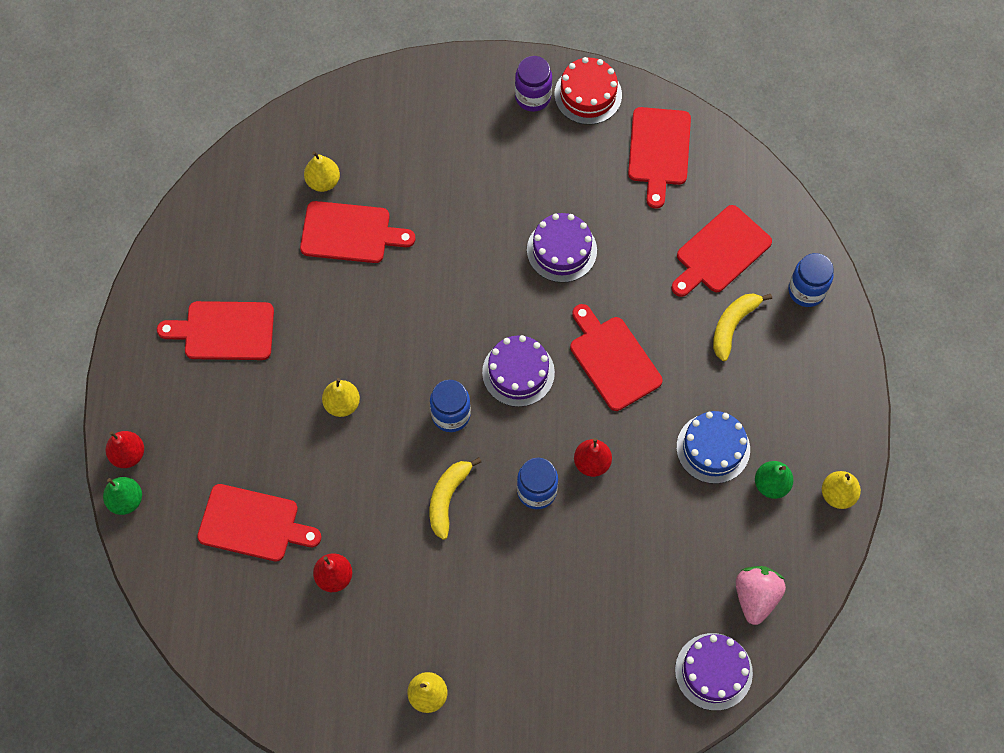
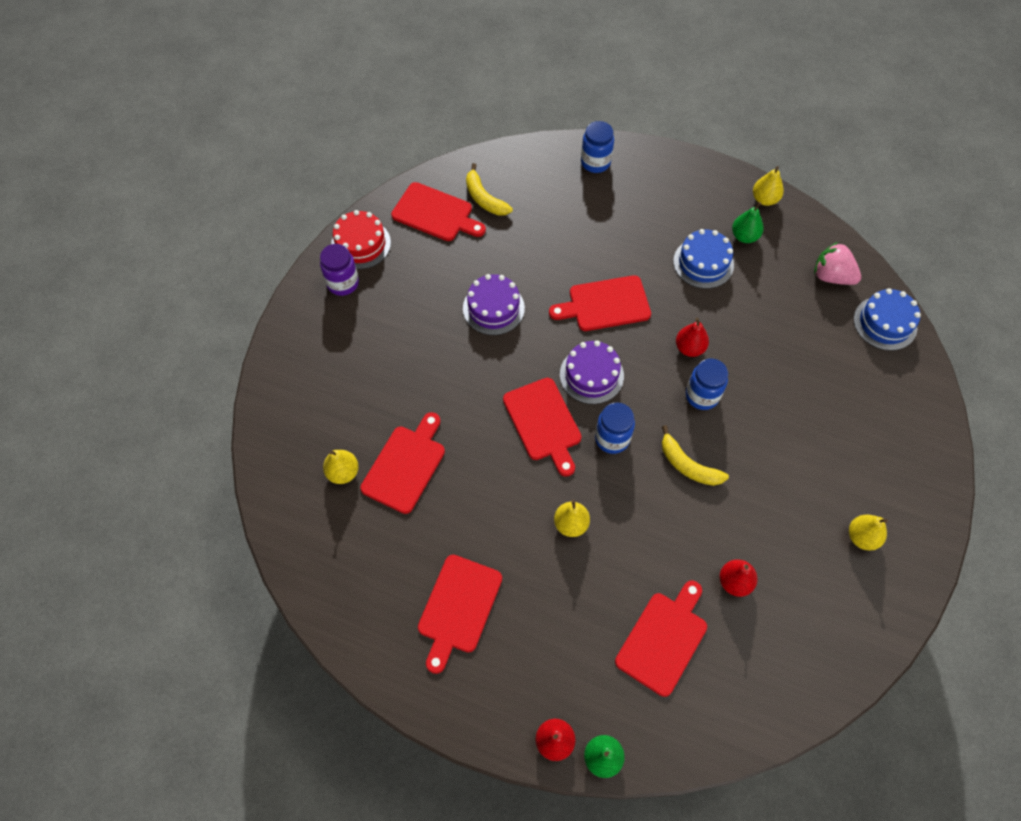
camera: 70 degrees left, 5 degrees down
red cutting board [671,205,772,297] -> red cutting board moved to [503,378,582,477]
purple cake [675,633,753,711] -> blue cake [854,288,921,351]
yellow banana [713,293,772,361] -> yellow banana moved to [466,163,513,216]

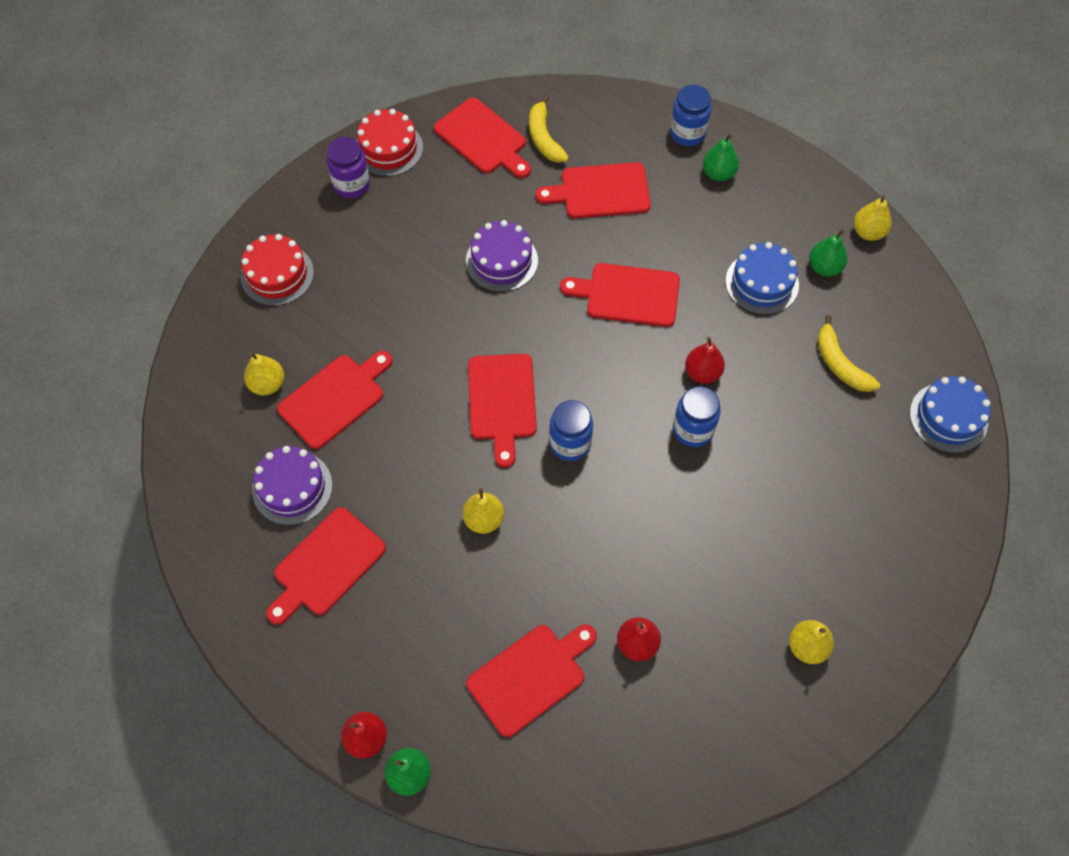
camera: 20 degrees right, 0 degrees up
purple cake [560,340,624,404] -> purple cake moved to [252,446,332,525]
yellow banana [662,425,729,486] -> yellow banana moved to [818,315,880,392]
pink strawberry [814,242,861,285] -> none
none -> red cake [240,234,314,306]
none -> red cutting board [535,162,651,219]
none -> green pear [703,133,739,181]

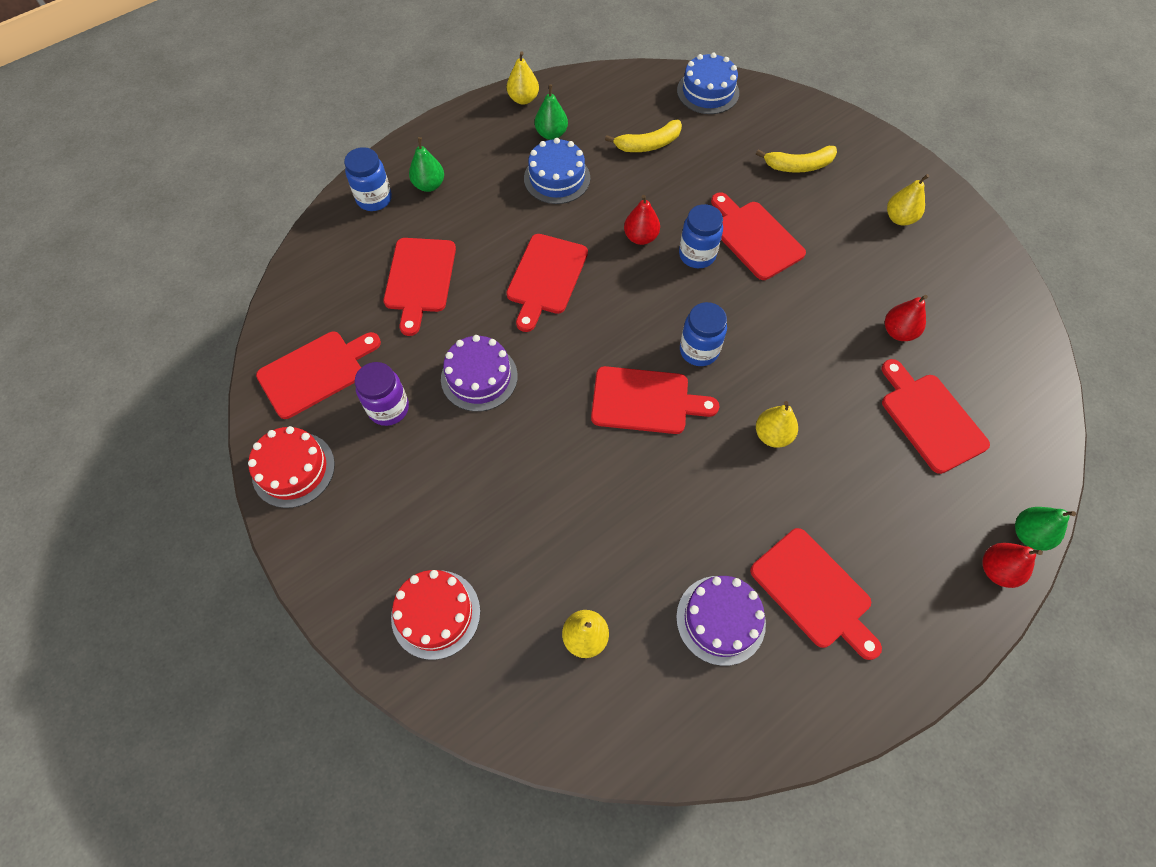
camera: 80 degrees left, 0 degrees up
red cutting board [277,351,393,449] -> red cutting board moved to [711,193,806,280]
purple jar [327,137,370,198] -> purple jar moved to [355,362,409,426]
yellow banana [529,95,569,163] -> yellow banana moved to [756,146,837,173]

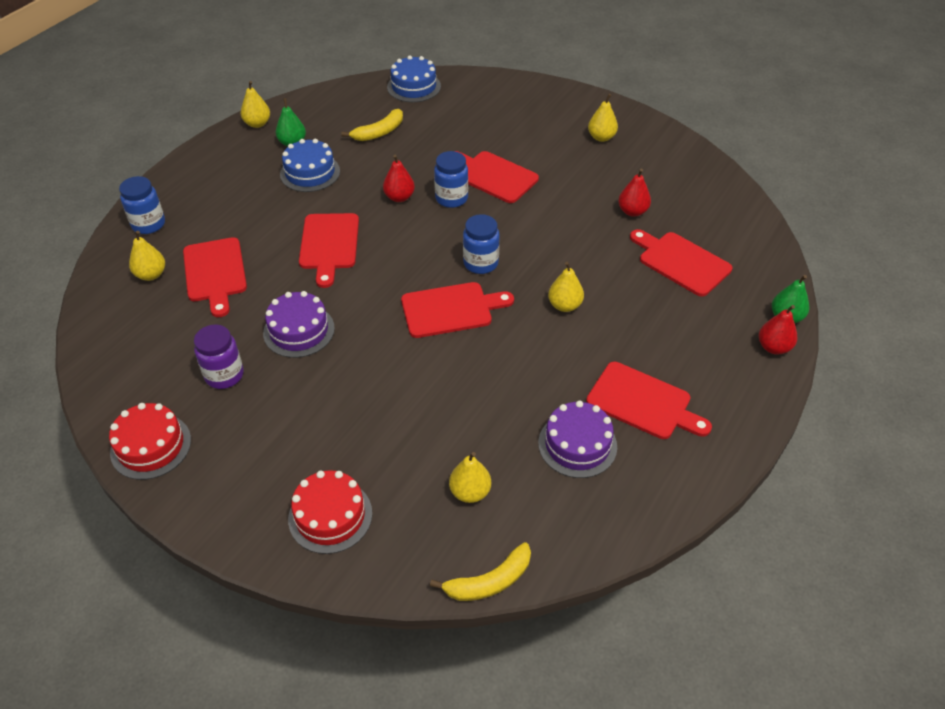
camera: 20 degrees left, 15 degrees down
red cutting board [256,332,381,419] -> none
green pear [409,137,444,192] -> none
yellow banana [756,146,837,173] -> yellow banana moved to [430,542,531,601]
none -> yellow pear [129,231,165,281]

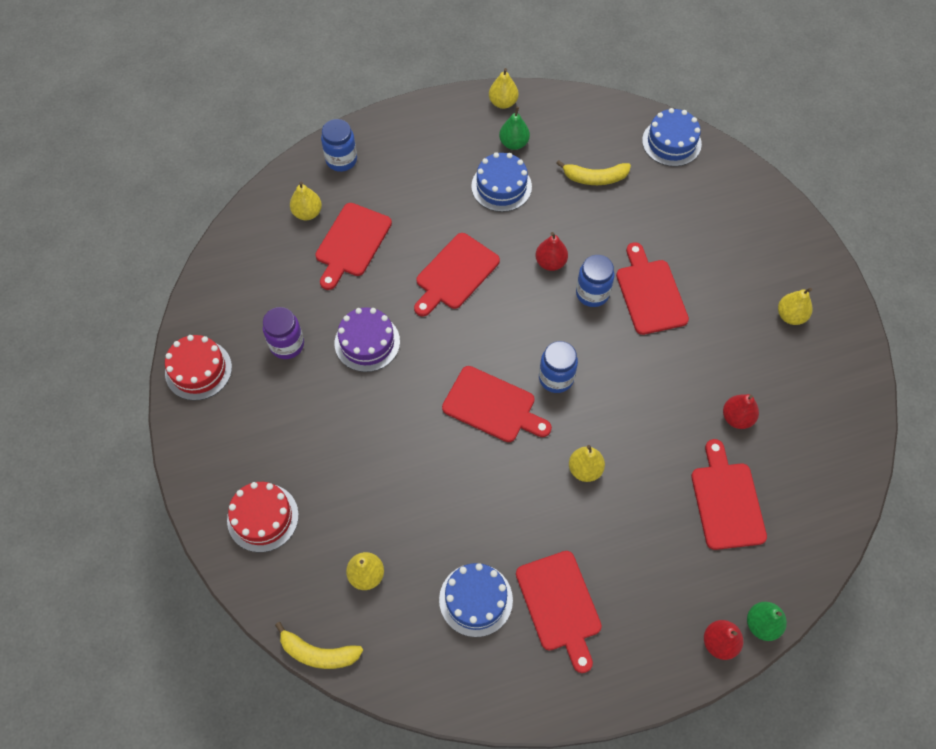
camera: 40 degrees right, 15 degrees up
purple cake [538,400,617,478] -> blue cake [439,563,513,637]

